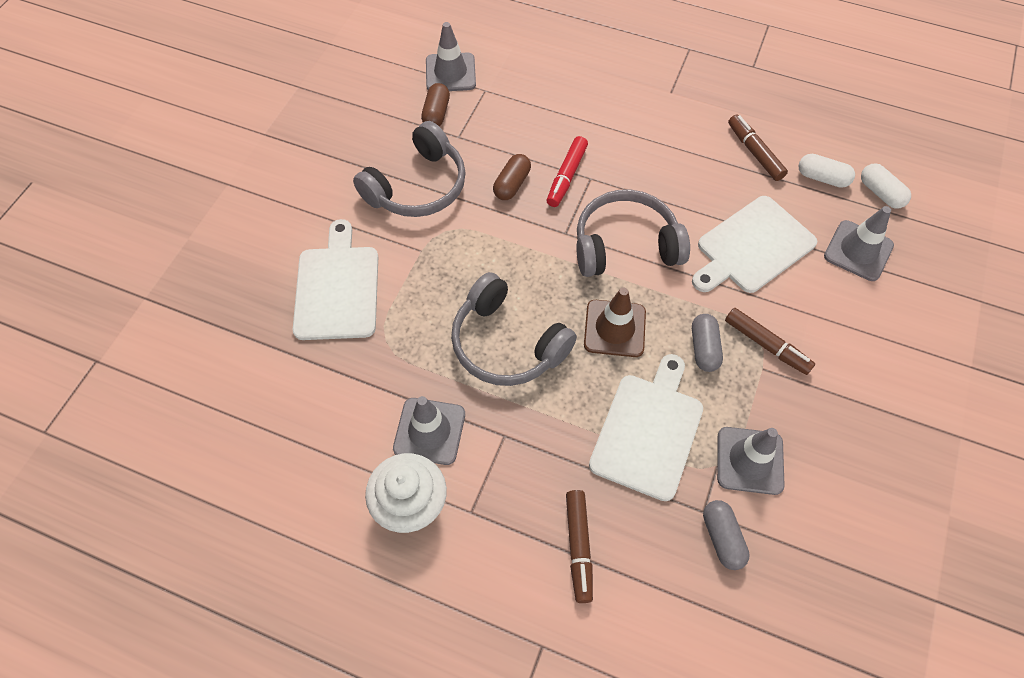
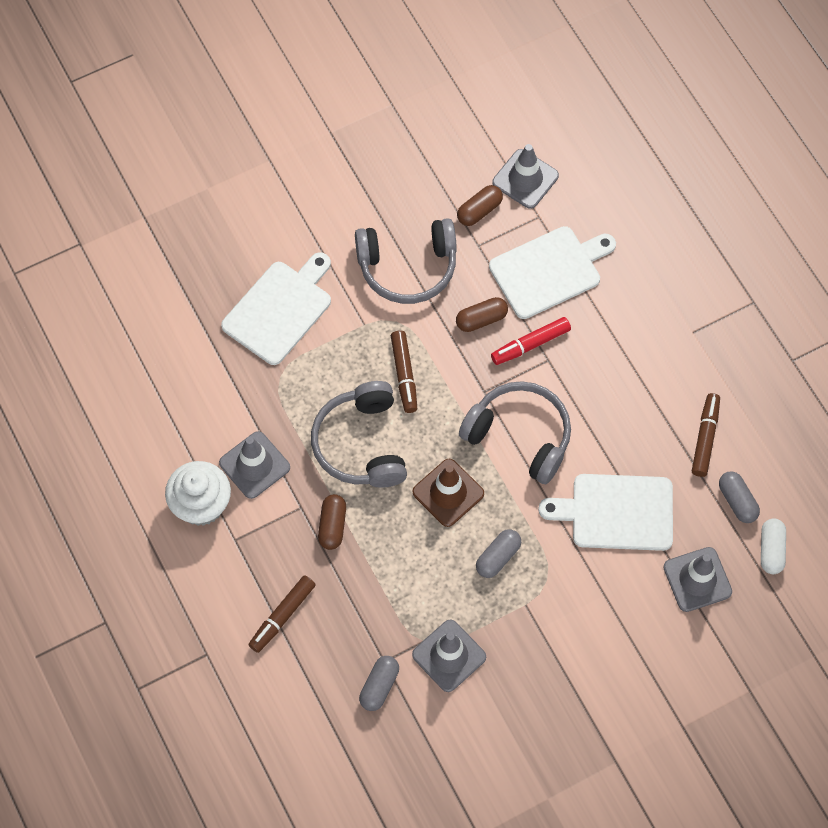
camera: 40 degrees right, 5 degrees up
white cutting board [589,354,703,501] -> white cutting board moved to [489,226,616,319]
brown marker [725,308,815,375] -> brown marker moved to [391,330,417,413]
white capsule [799,154,855,188] -> grey capsule [719,471,760,523]
none -> brown capsule [318,494,346,550]

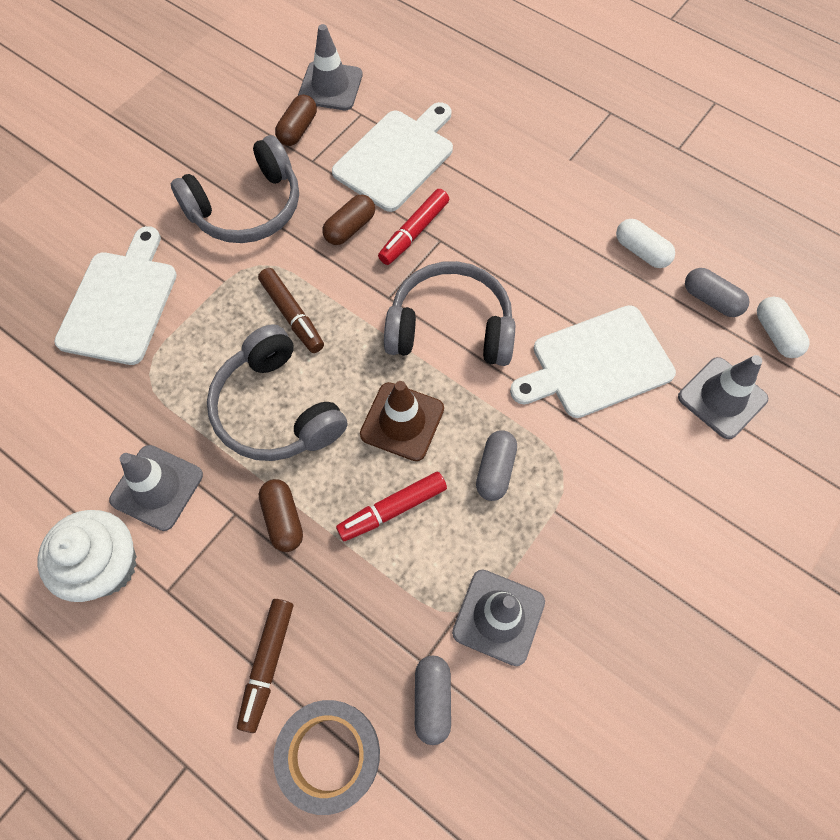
camera: 25 degrees left, 0 degrees up
brown marker [692,393,720,477] -> white capsule [616,219,675,268]
none -> grey tape [273,700,380,815]
none -> red marker [336,472,447,541]

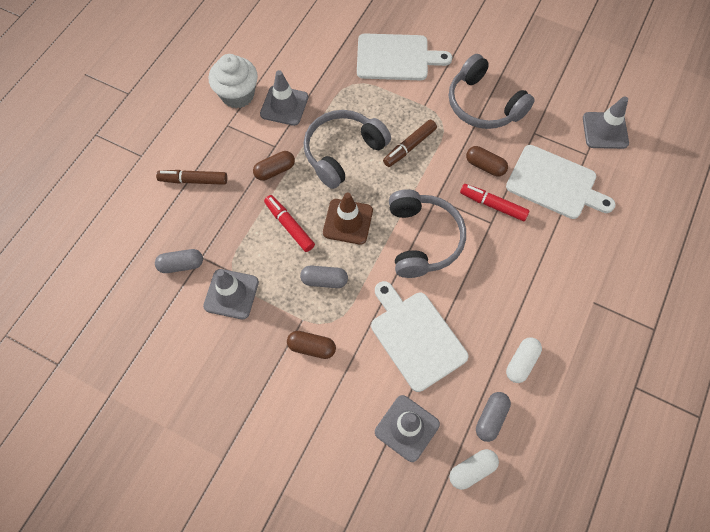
camera: 80 degrees right, 0 degrees up
grey tape [273,700,380,815] -> none
brown capsule [275,94,317,146] -> brown capsule moved to [287,331,336,359]

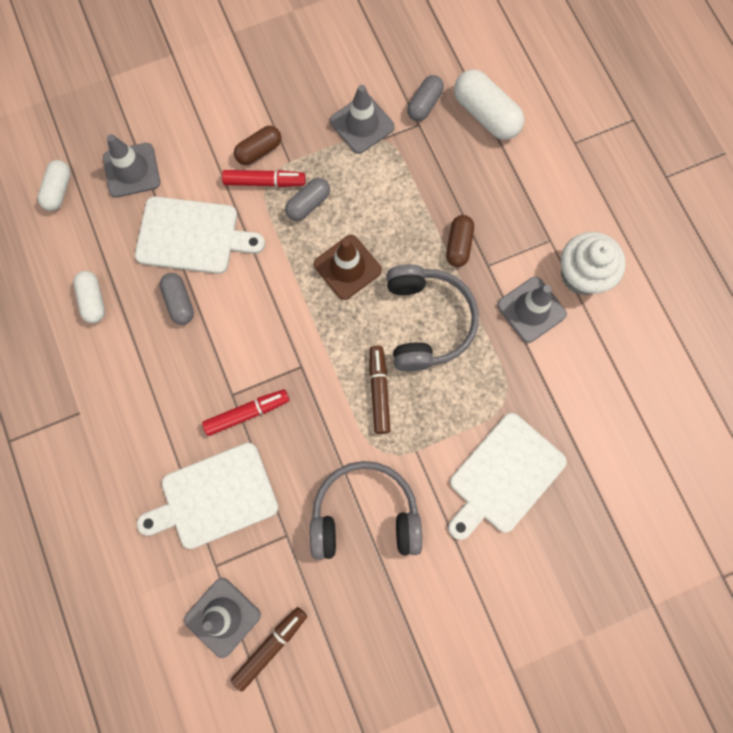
camera: 130 degrees right, 10 degrees up
brown marker [156,170,227,185] -> brown marker moved to [231,607,307,692]
red marker [264,195,315,252] -> red marker moved to [222,170,306,187]
grey headphones [389,189,466,278] -> none
brown capsule [466,146,508,176] -> none
grey capsule [476,392,511,442] -> grey capsule moved to [160,273,194,325]
none -> white capsule [454,69,524,140]

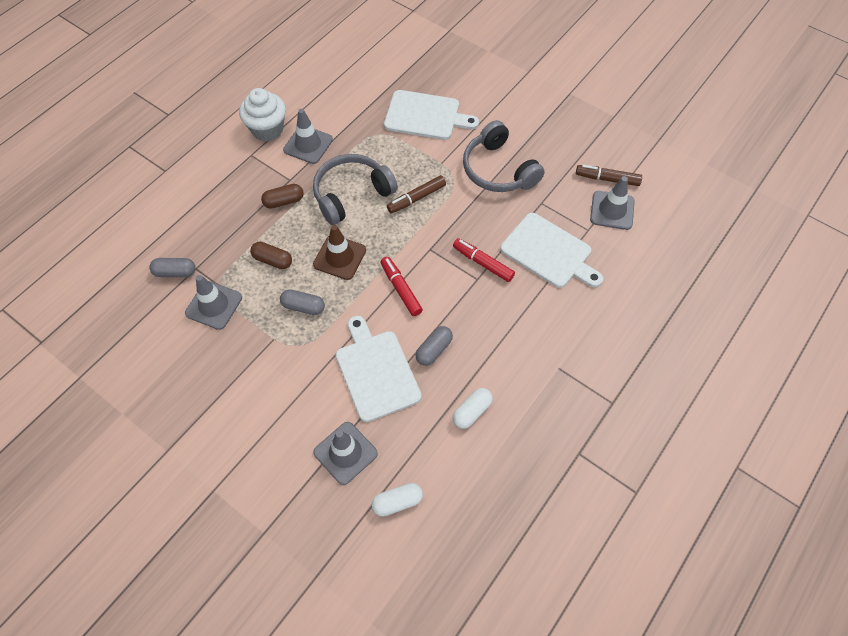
camera: 120 degrees left, 15 degrees down
red marker [222,170,306,187] -> red marker moved to [381,257,423,316]
brown capsule [234,126,281,165] -> brown capsule moved to [250,242,292,269]
white capsule [454,69,524,140] -> none

